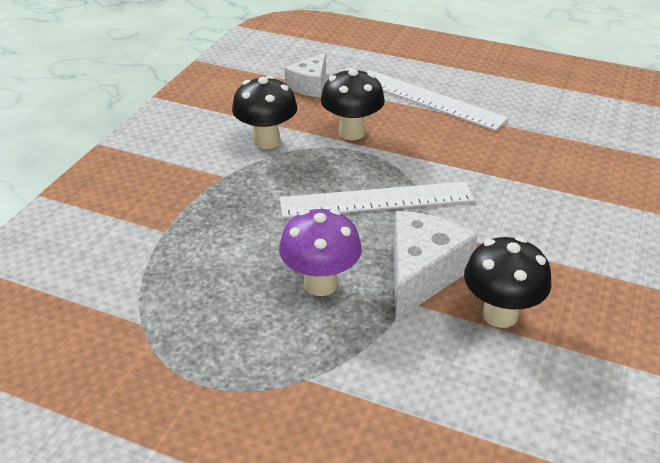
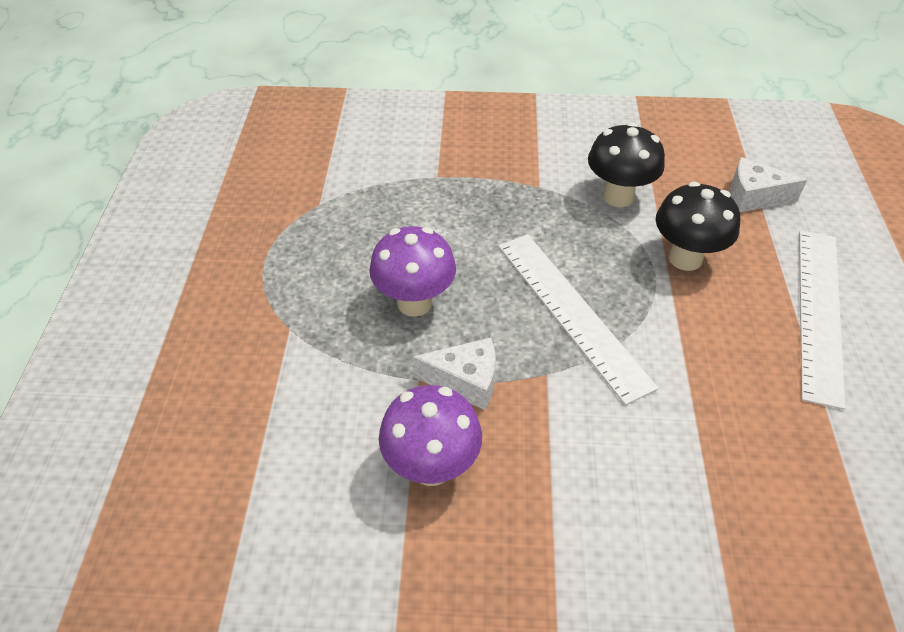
camera: 70 degrees right, 10 degrees up
white cheese [394,211,478,321] -> white cheese [413,337,496,410], size x0.65
black mushroom [464,237,552,328] -> purple mushroom [379,385,482,486]

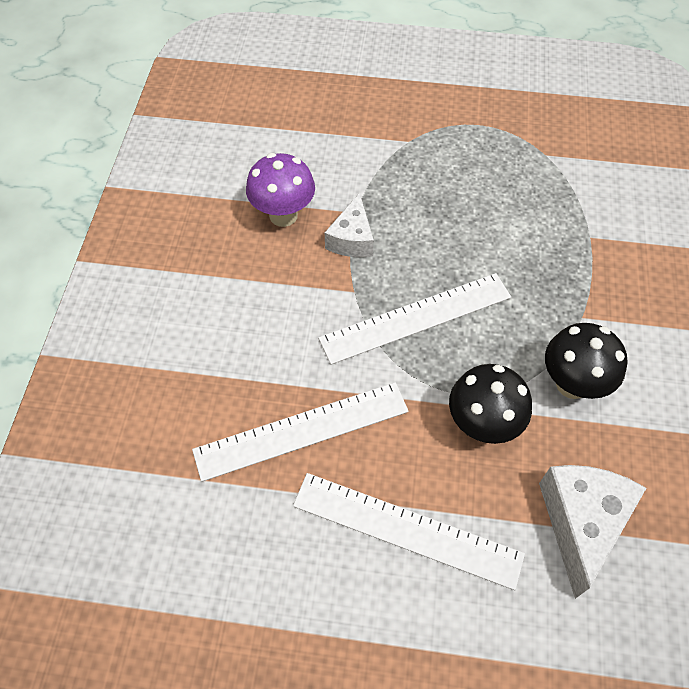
camera: 95 degrees right, 10 degrees up
purple mushroom [369,226,456,317] -> none
white cheese [730,157,807,212] -> white cheese [539,465,646,599], size x1.54
none -> white ruler [192,382,409,482]

